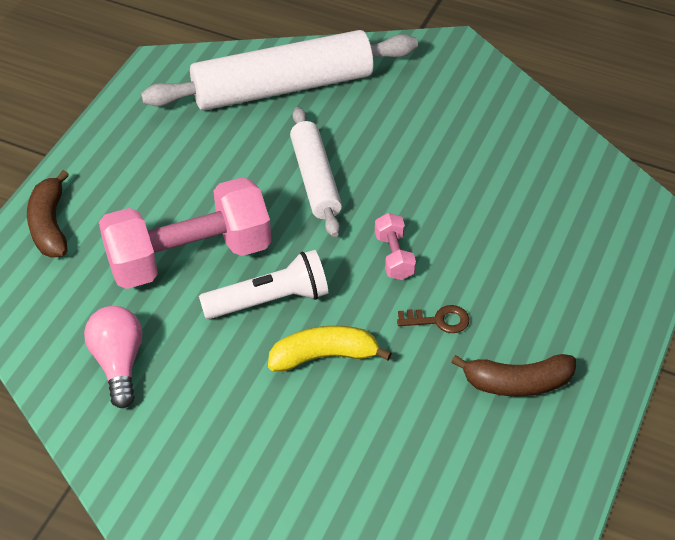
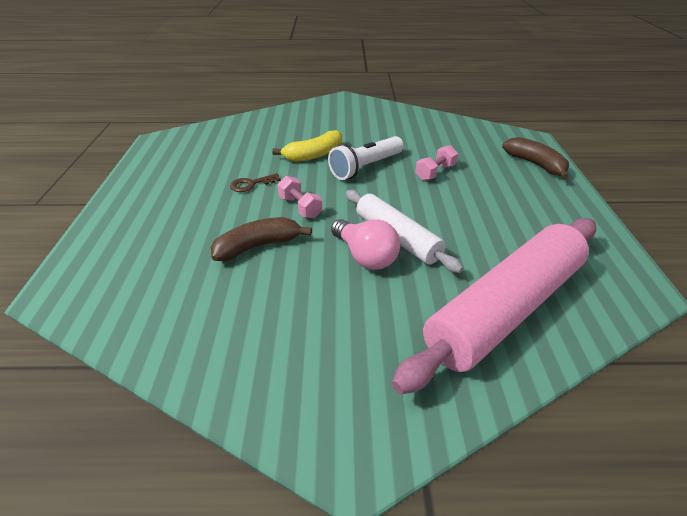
camera: 155 degrees right, 10 degrees down
pink light bulb [84,306,142,408] -> pink light bulb moved to [331,219,400,270]
pink dumbbell [99,177,271,289] -> pink dumbbell [415,145,458,181], size x0.42
white rolling pin [141,30,418,111] -> pink rolling pin [392,218,596,394]
brown banana [451,354,576,396] -> brown banana moved to [211,217,312,261]

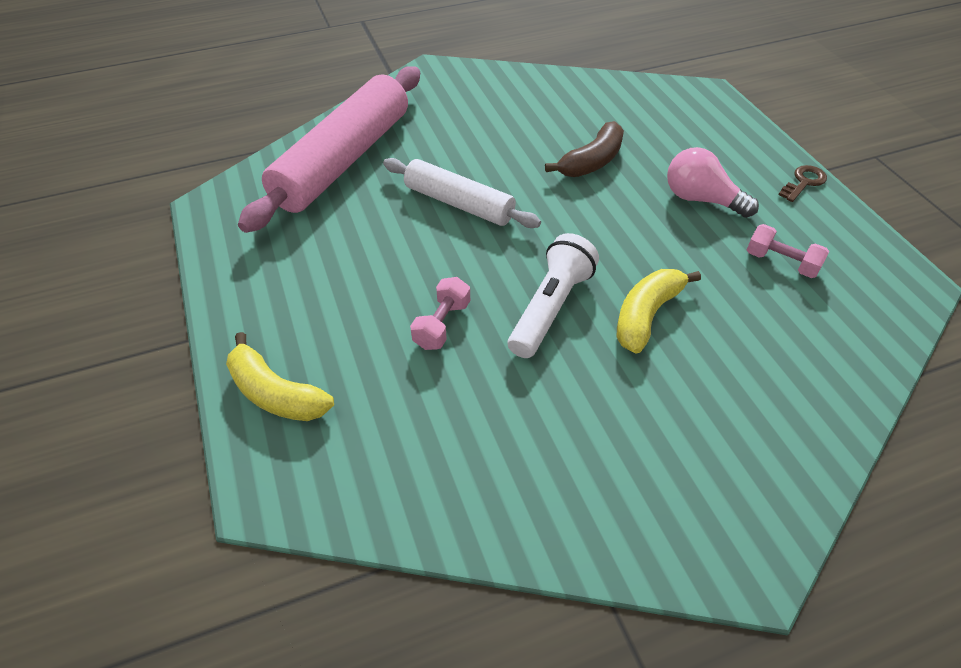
camera: 160 degrees right, 10 degrees up
brown key [230,173,281,192] -> brown key moved to [778,165,827,202]
pink dumbbell [277,176,322,218] -> pink dumbbell moved to [747,224,829,278]
pink light bulb [331,219,400,270] -> pink light bulb moved to [667,147,759,218]
brown banana [502,137,569,180] -> yellow banana [226,332,334,421]

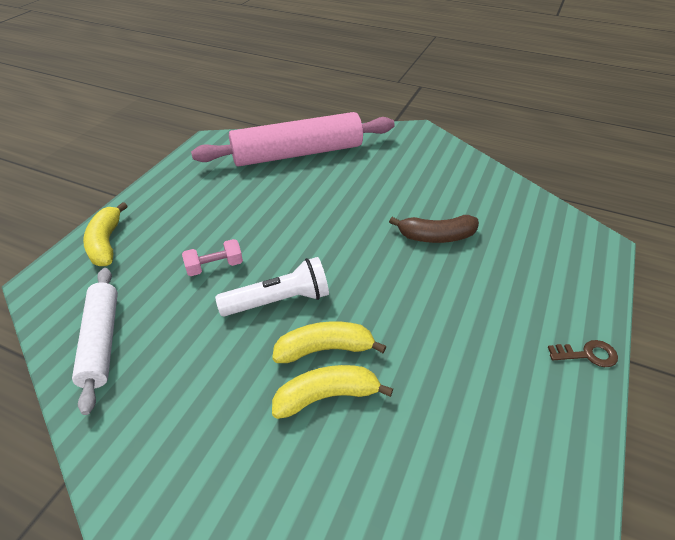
camera: 45 degrees right, 5 degrees down
white rolling pin [383,158,541,228] -> white rolling pin moved to [72,268,118,415]
pink light bulb [667,147,759,218] -> none
pink dumbbell [747,224,829,278] -> none
none -> yellow banana [272,365,393,419]

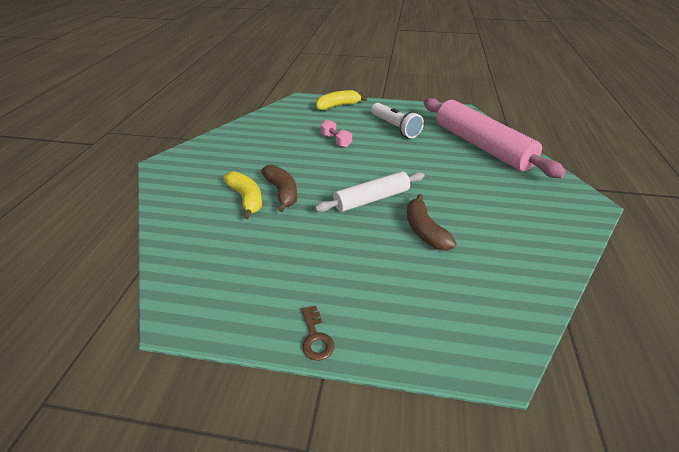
camera: 75 degrees right, 5 degrees down
white rolling pin [72,268,118,415] -> white rolling pin moved to [315,171,425,212]
white flashlight [215,257,329,317] -> white flashlight moved to [371,103,424,138]
yellow banana [272,321,387,363] -> brown banana [261,165,297,212]

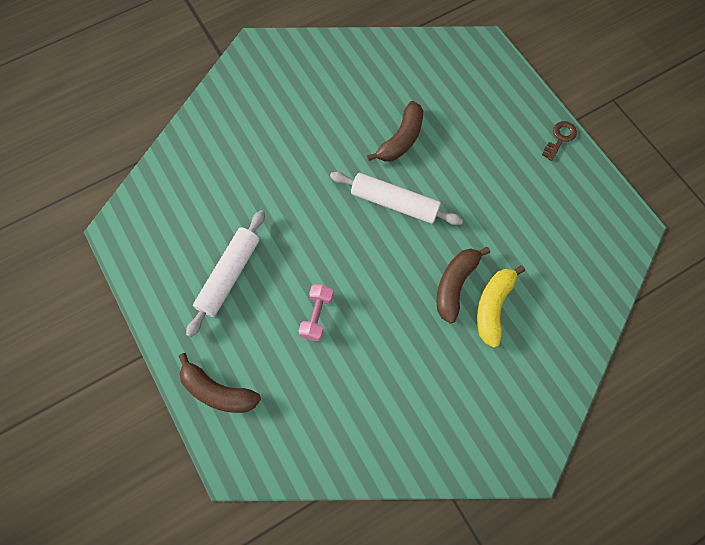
camera: 130 degrees left, 30 degrees up
yellow banana [316,90,367,110] -> brown banana [179,353,261,413]
white flashlight [371,103,424,138] -> white rolling pin [186,210,265,337]
pink rolling pin [424,98,566,178] -> none

